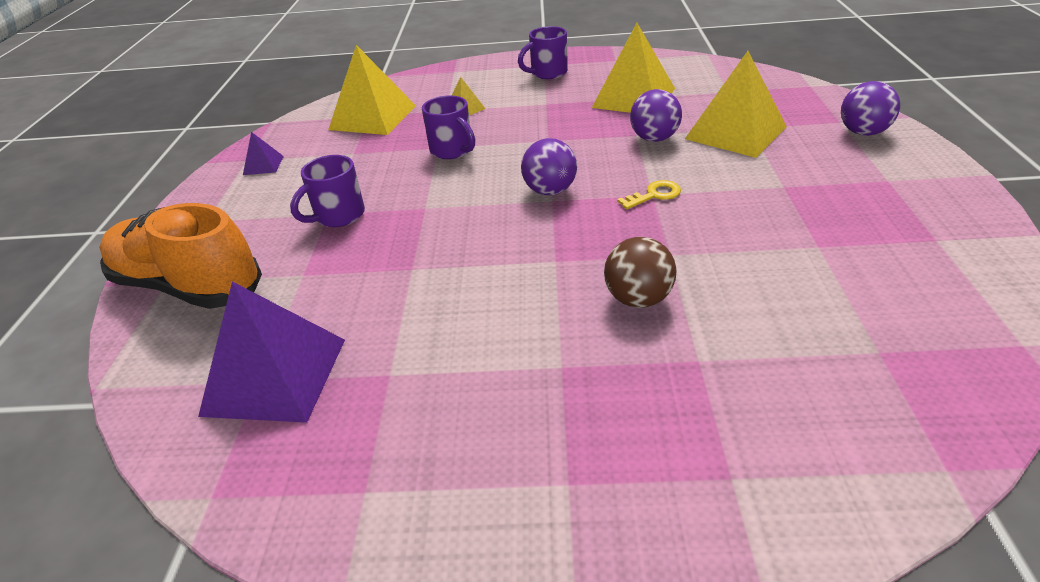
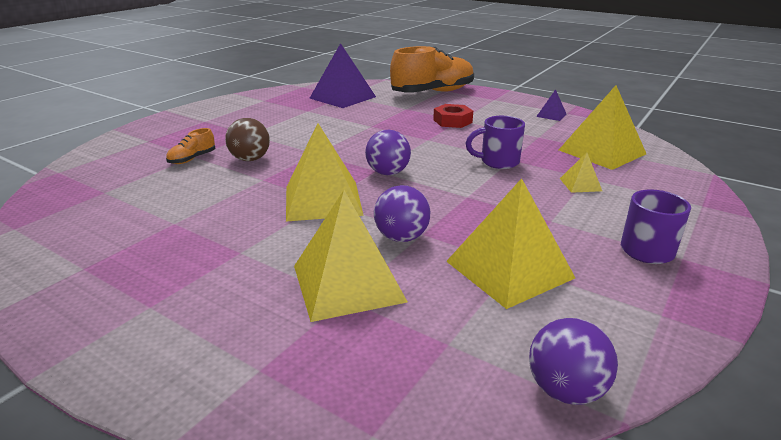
camera: 120 degrees right, 10 degrees down
purple mug [290,155,365,227] -> red nut [433,104,473,128]
yellow key [617,180,681,209] -> yellow pyramid [286,123,364,222]
purple ball [841,81,900,136] -> purple ball moved to [529,318,618,405]
none -> orange shoe [166,128,216,164]

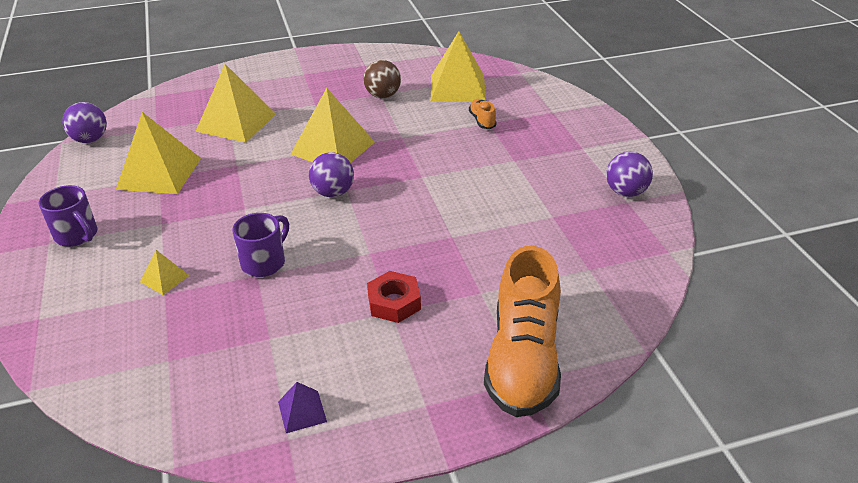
camera: 130 degrees right, 10 degrees up
brown ball [225,118,270,161] -> brown ball moved to [363,60,401,98]
purple pyramid [309,43,376,108] -> none
purple ball [374,185,430,242] -> purple ball moved to [606,152,653,197]
yellow pyramid [559,85,646,170] -> yellow pyramid moved to [431,31,486,101]

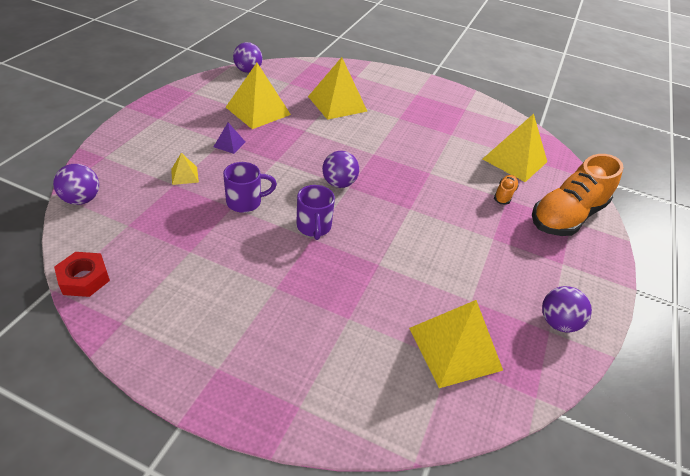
camera: 35 degrees right, 5 degrees up
purple mug [39,185,97,247] -> purple mug moved to [296,185,335,240]
purple pyramid [278,382,327,433] -> purple pyramid moved to [214,123,245,154]
yellow pyramid [290,88,375,163] -> yellow pyramid moved to [409,300,503,388]
brown ball [363,60,401,98] -> none
red nut [367,271,421,323] -> red nut moved to [54,252,110,297]
orange shoe [484,246,561,417] -> orange shoe moved to [532,154,624,236]
none -> purple ball [53,164,99,205]

